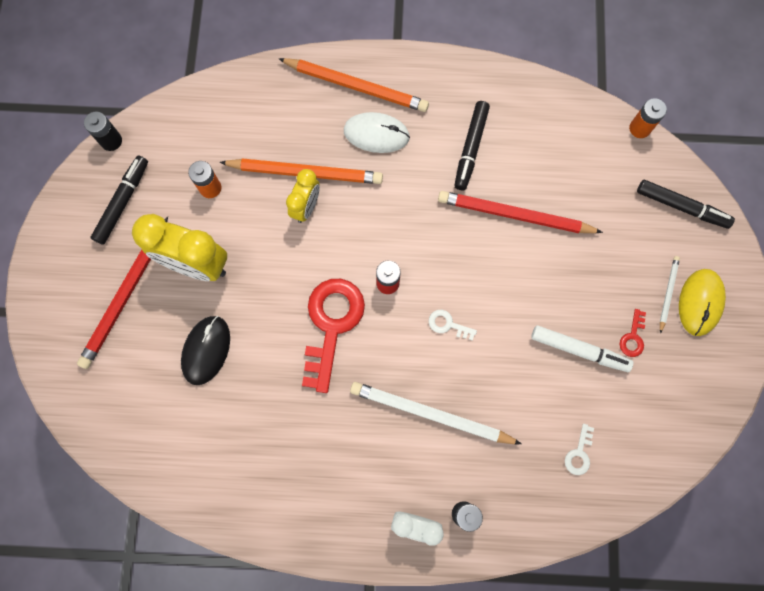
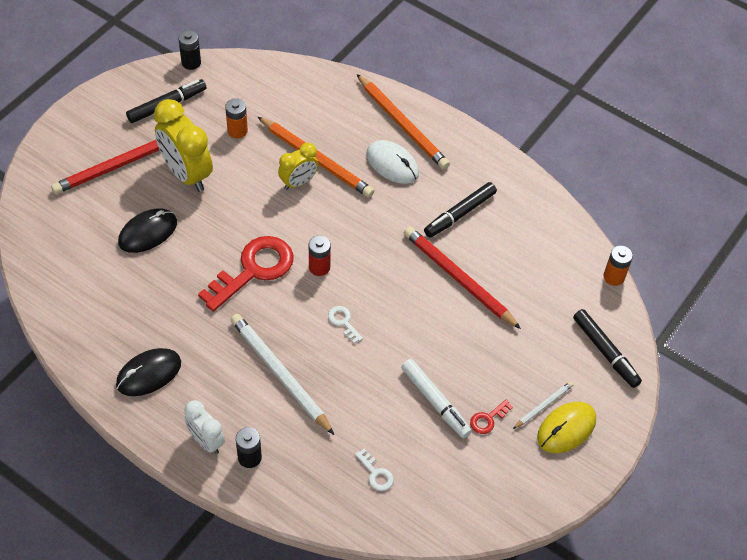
camera: 30 degrees right, 20 degrees down
white key [565,424,594,475] -> white key turned 90 degrees counterclockwise [355,449,394,491]
none -> black mouse [116,348,181,396]

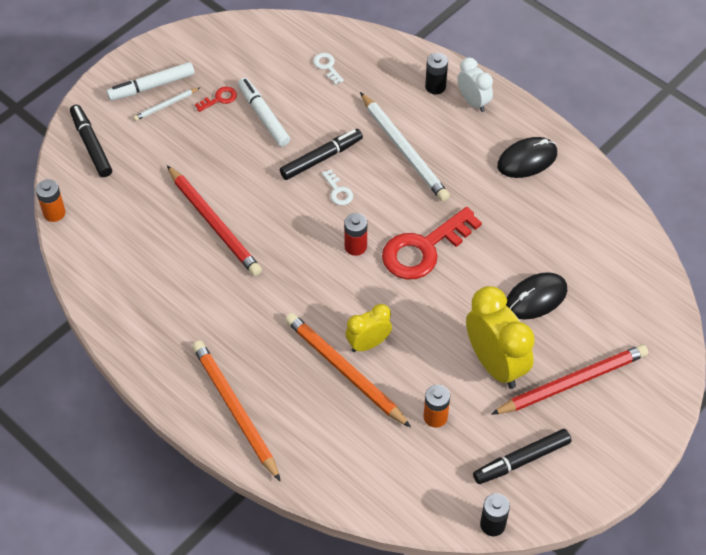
camera: 170 degrees left, 0 degrees up
white mouse [366,140,419,184] -> none
black marker [424,182,497,237] -> black marker moved to [280,129,363,180]
yellow mouse [537,402,596,453] -> white marker [107,62,195,101]

